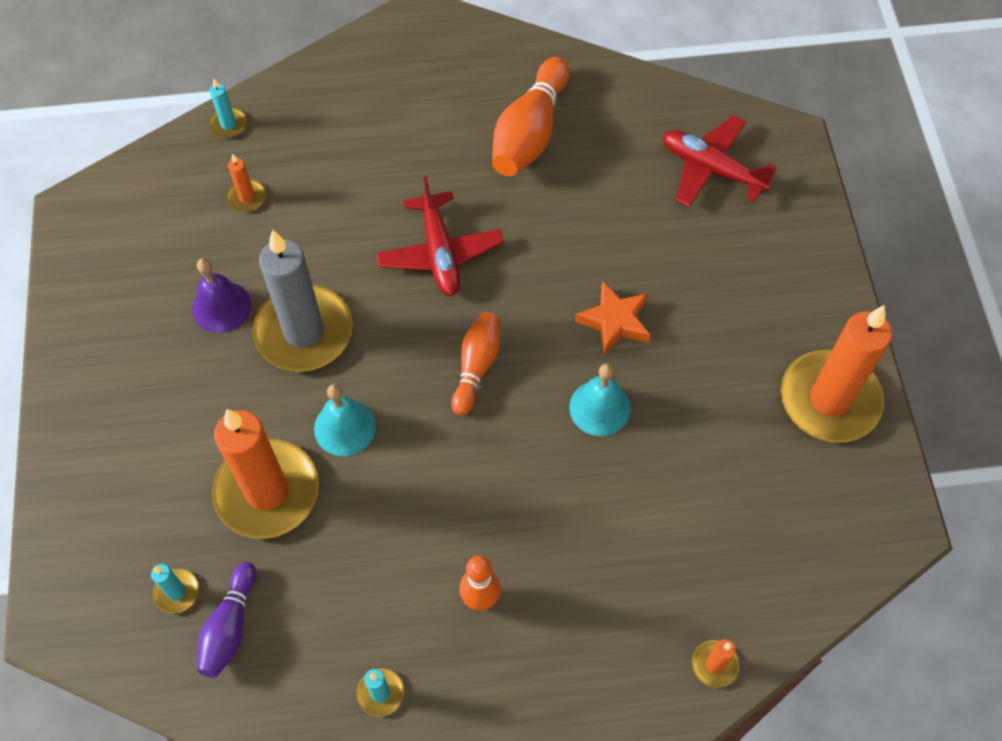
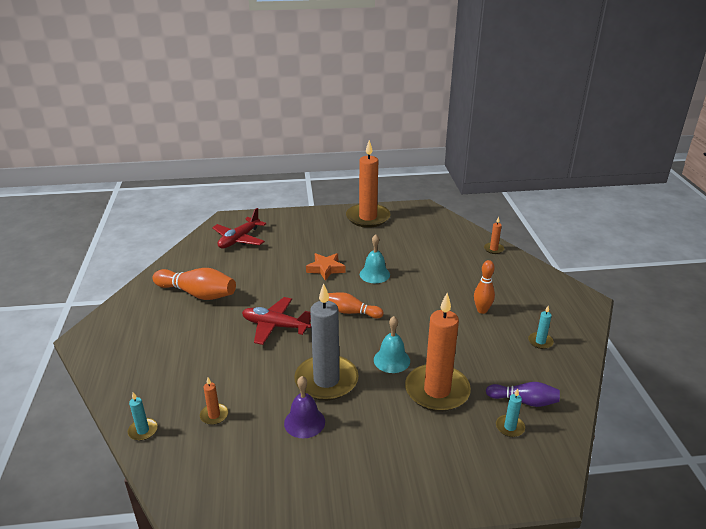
camera: 90 degrees left, 30 degrees down
red plane [376,176,504,296] -> red plane turned 150 degrees counterclockwise [242,297,311,345]

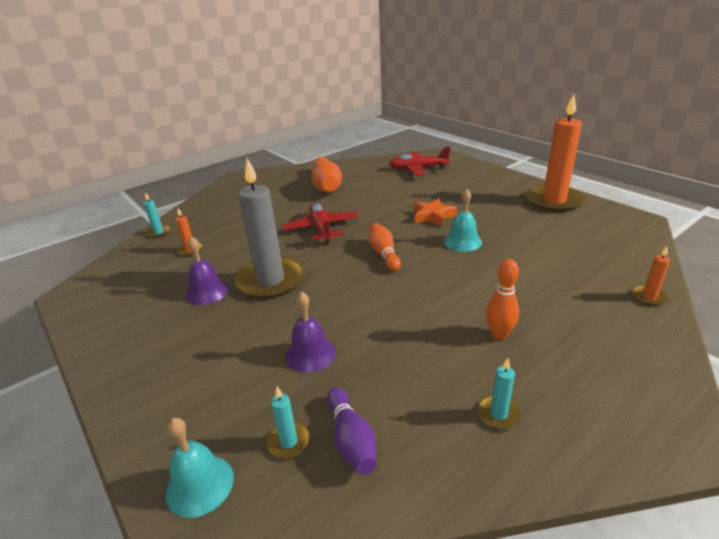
camera: 60 degrees right, 0 degrees up
turquoise bell [374,316,410,373] -> turquoise bell moved to [166,418,234,518]
orange candle [405,293,471,412] -> purple bell [285,291,336,373]

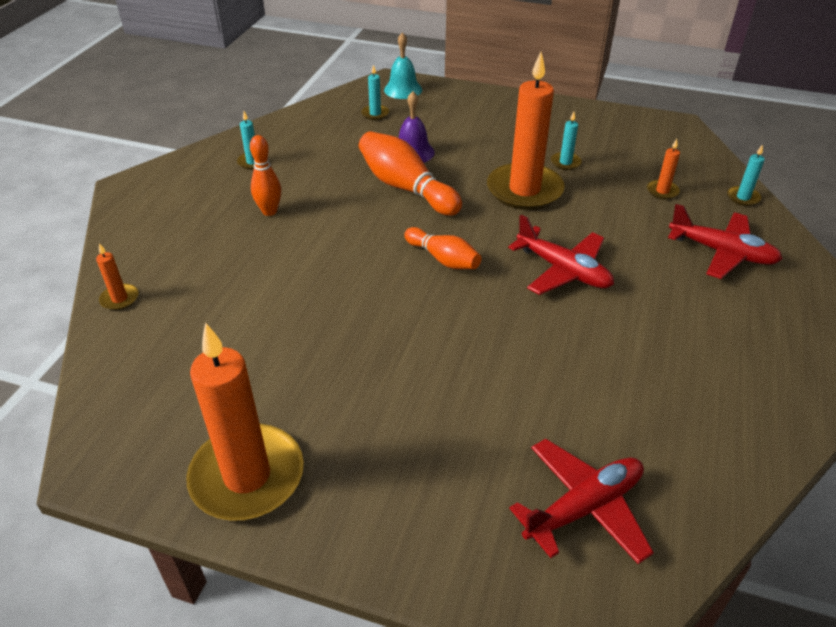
camera: 145 degrees right, 10 degrees up
purple bell [185,237,228,305] -> turquoise candle [551,112,582,170]
grey candle [235,158,304,299] -> orange candle [487,52,565,210]
orange bowling pin [312,157,342,192] -> orange bowling pin moved to [359,131,462,216]
purple bowling pin [327,387,376,474] -> none
orange star [414,198,457,227] -> none
turquoise bell [444,189,482,252] -> none
none -> red plane [668,204,783,279]

